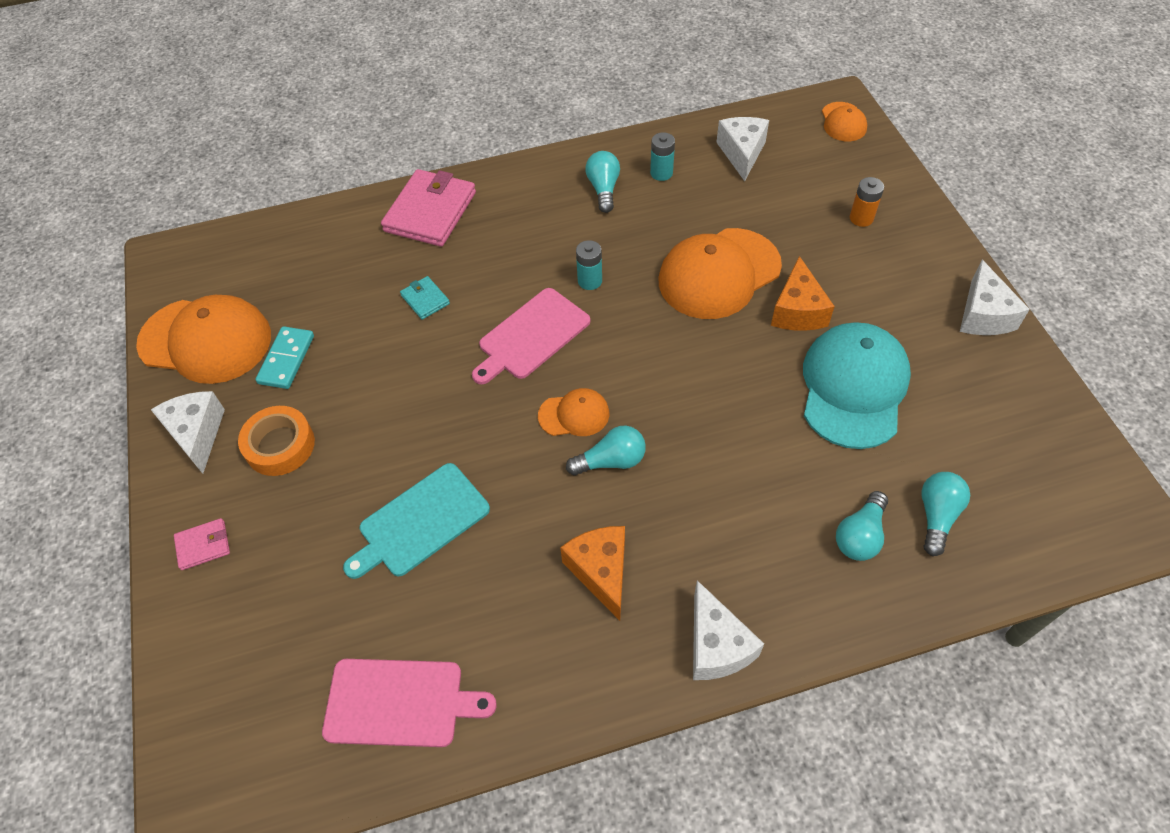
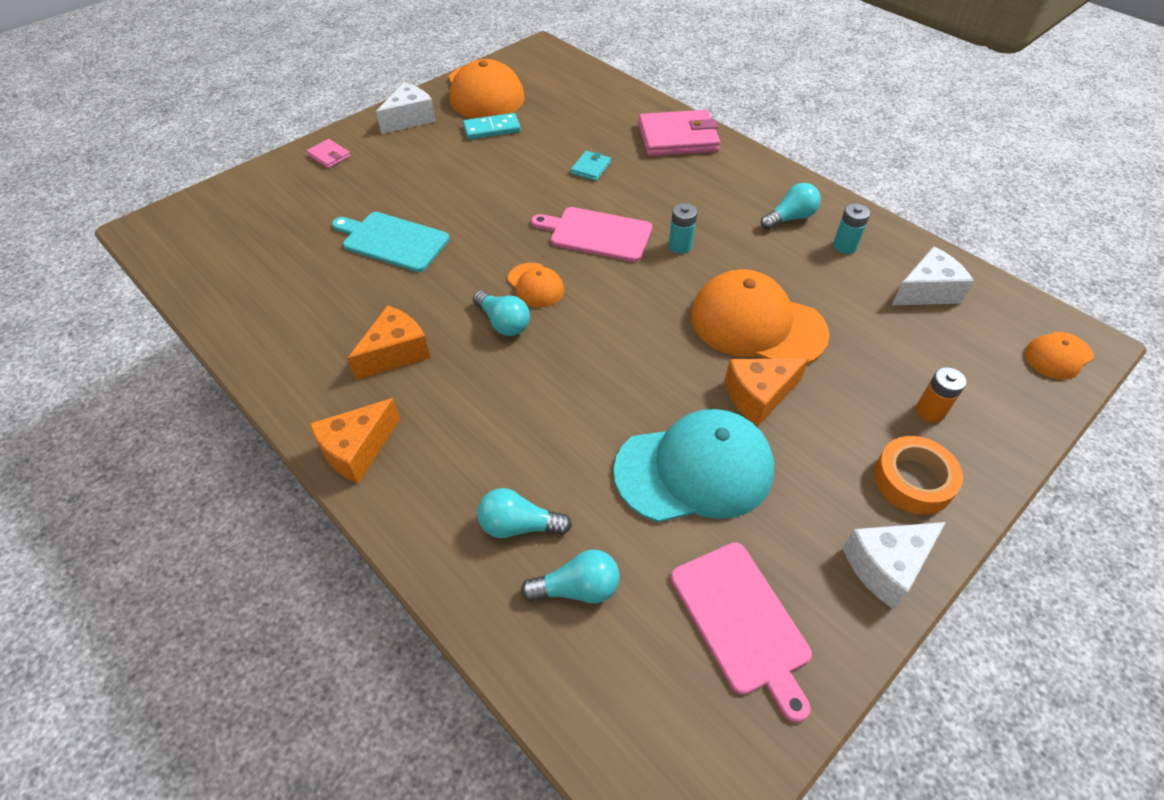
camera: 60 degrees right, 5 degrees down
orange tape [238,406,315,476] -> orange tape moved to [874,436,963,515]
pink cutting board [322,659,497,747] -> pink cutting board moved to [671,542,812,723]
white cheese [693,580,764,680] -> orange cheese [309,398,400,484]

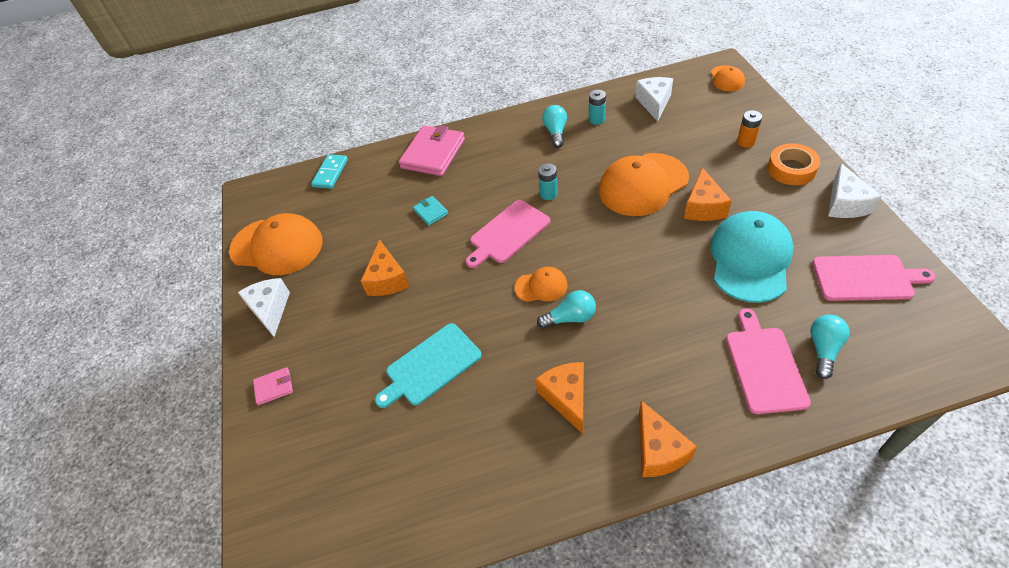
camera: 55 degrees left, 0 degrees up
turquoise domino [463,113,521,140] -> turquoise domino moved to [311,154,348,189]
turquoise light bulb [477,488,572,538] -> pink cutting board [726,308,811,414]
none -> orange cheese [361,239,410,296]

